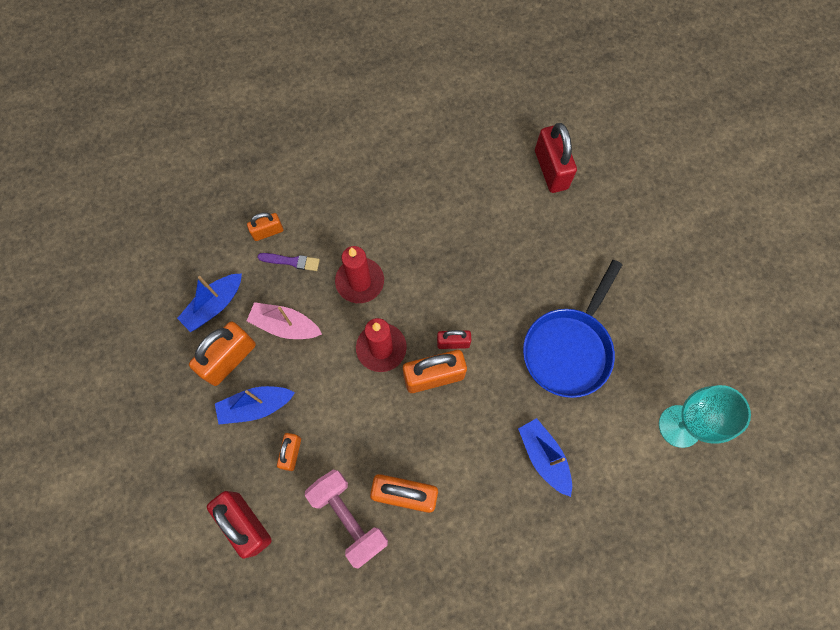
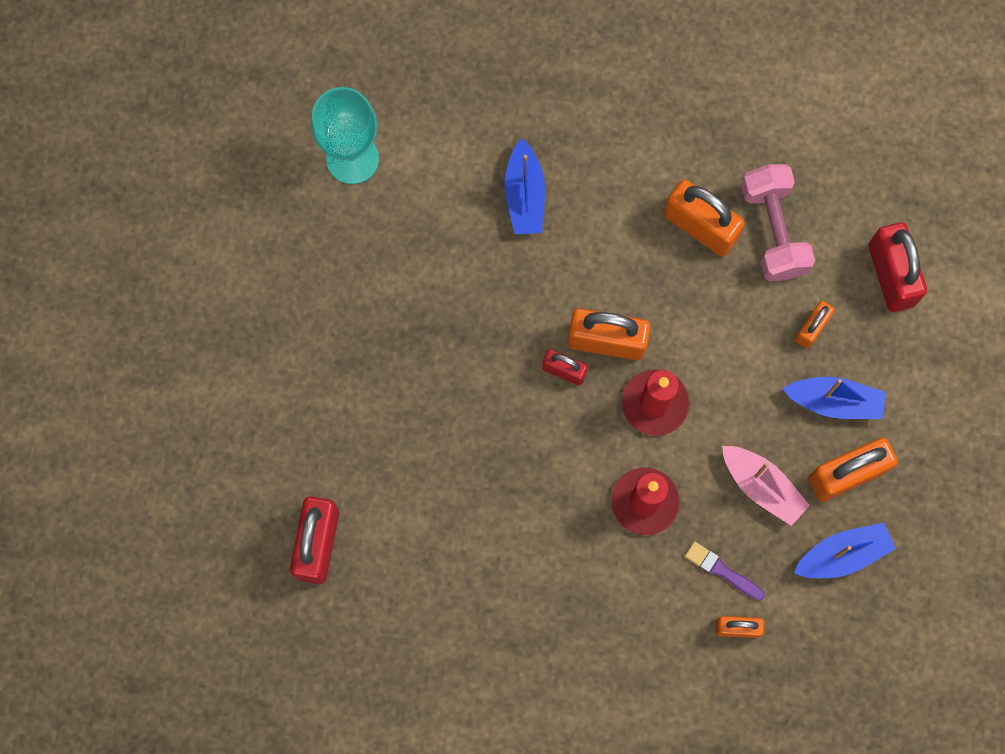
camera: 155 degrees left, 5 degrees up
blue pan [523,260,622,398] -> none

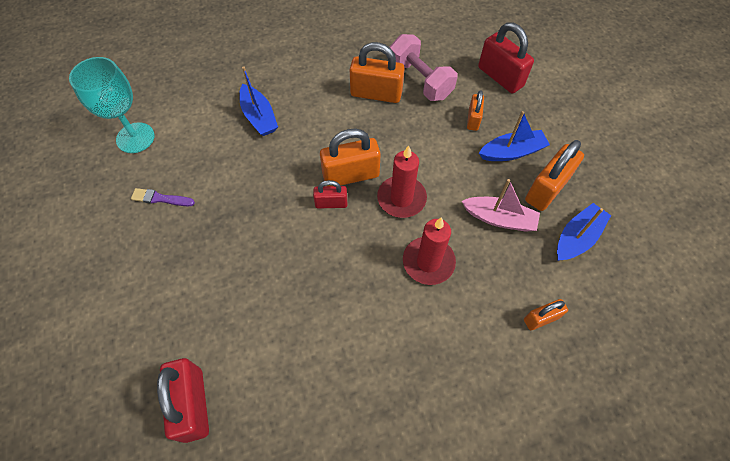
camera: 25 degrees left, 15 degrees down
purple brush [685,541,765,600] -> purple brush moved to [131,188,195,206]

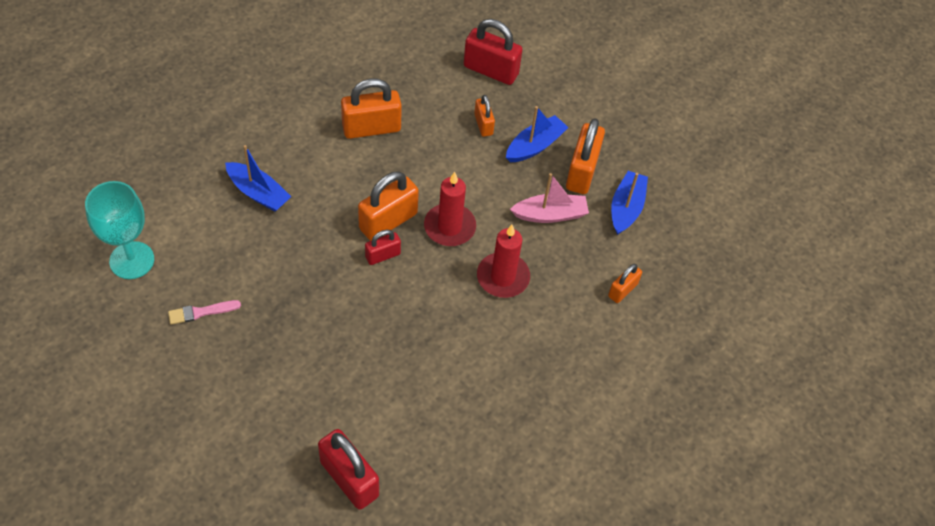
camera: 30 degrees left, 5 degrees down
purple brush [131,188,195,206] -> pink brush [168,300,241,325]
pink dumbbell [390,34,458,101] -> none

